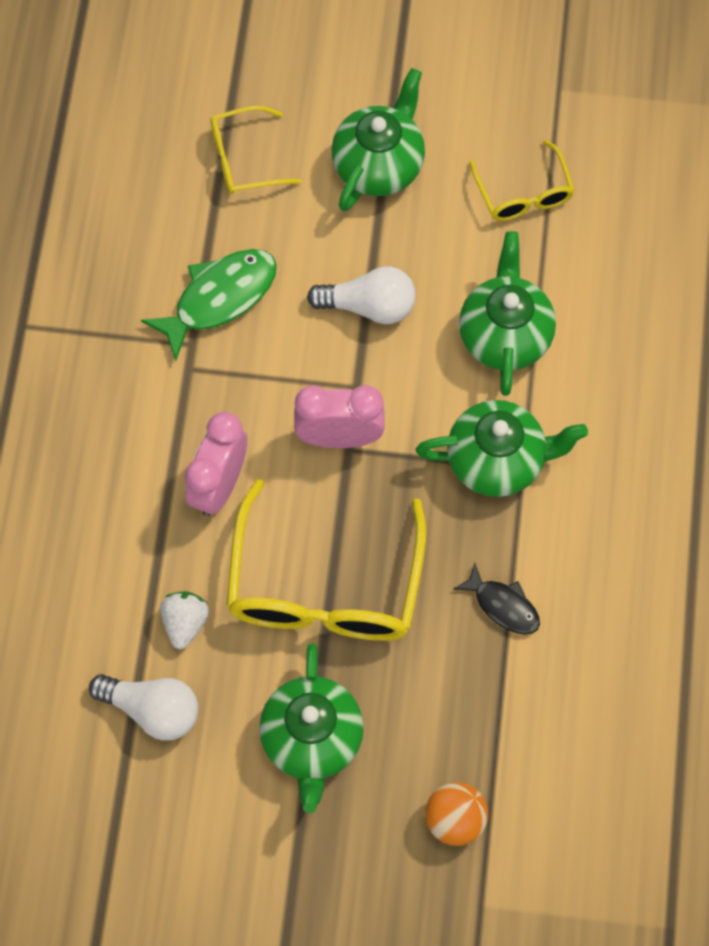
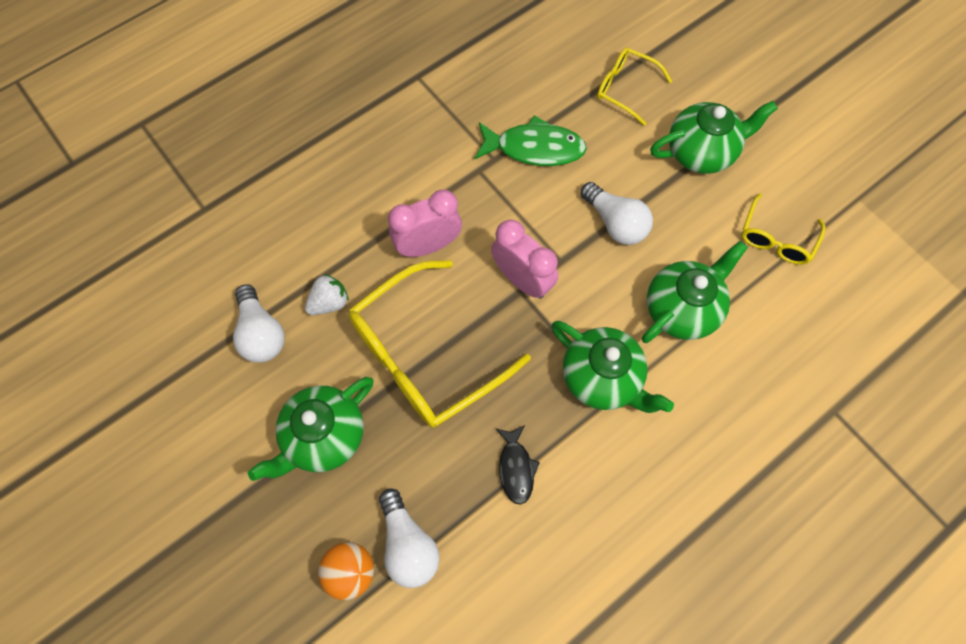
camera: 45 degrees right, 0 degrees up
none -> white light bulb [379,488,439,588]

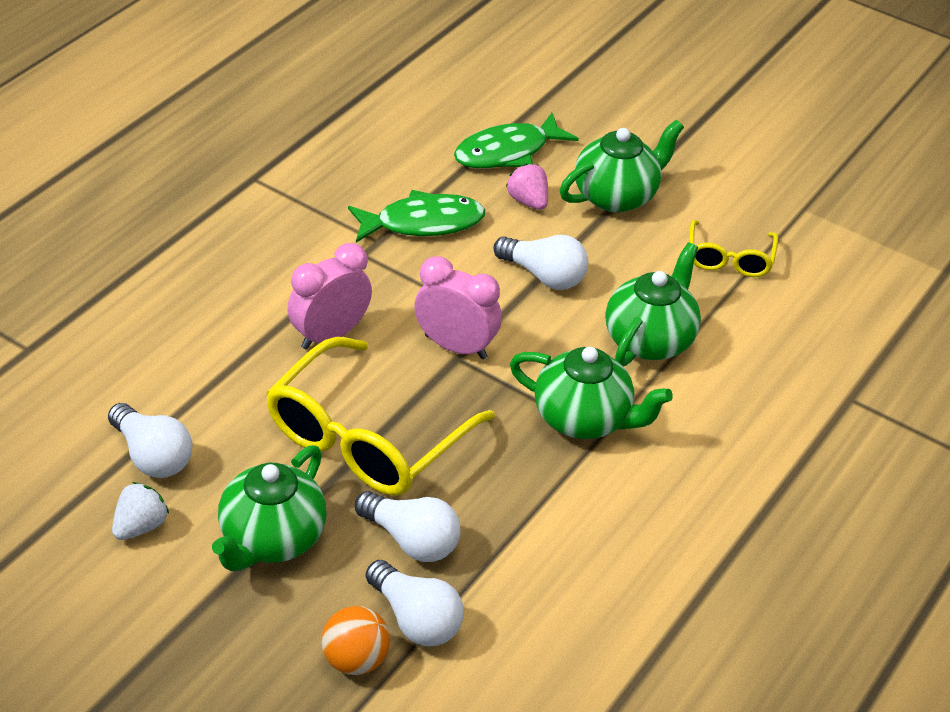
camera: 20 degrees left, 25 degrees down
white strawberry [305,274,349,315] -> white strawberry moved to [112,482,169,540]
black fish [496,425,540,505] -> none
yellow glasses [597,47,672,126] -> green fish [454,113,579,169]
none -> white light bulb [355,491,460,562]
none -> pink strawberry [506,163,548,210]

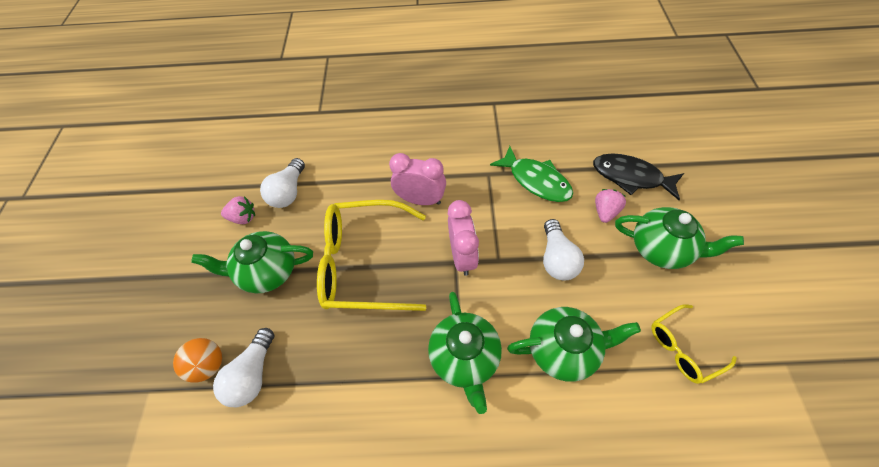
camera: 60 degrees right, 15 degrees up
white strawberry [112,482,169,540] -> pink strawberry [221,196,255,224]
white light bulb [355,491,460,562] -> none
green fish [454,113,579,169] -> black fish [593,154,684,200]

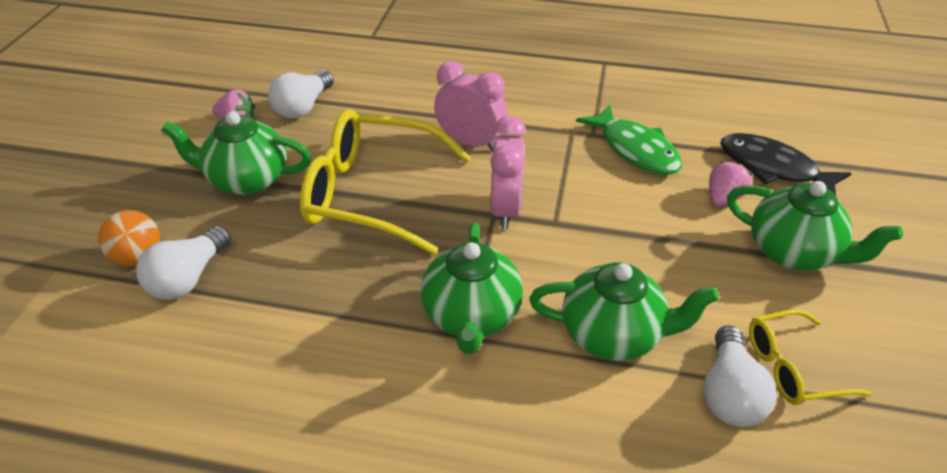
camera: 10 degrees right, 15 degrees down
white light bulb [543,219,584,280] -> white light bulb moved to [703,325,777,427]

